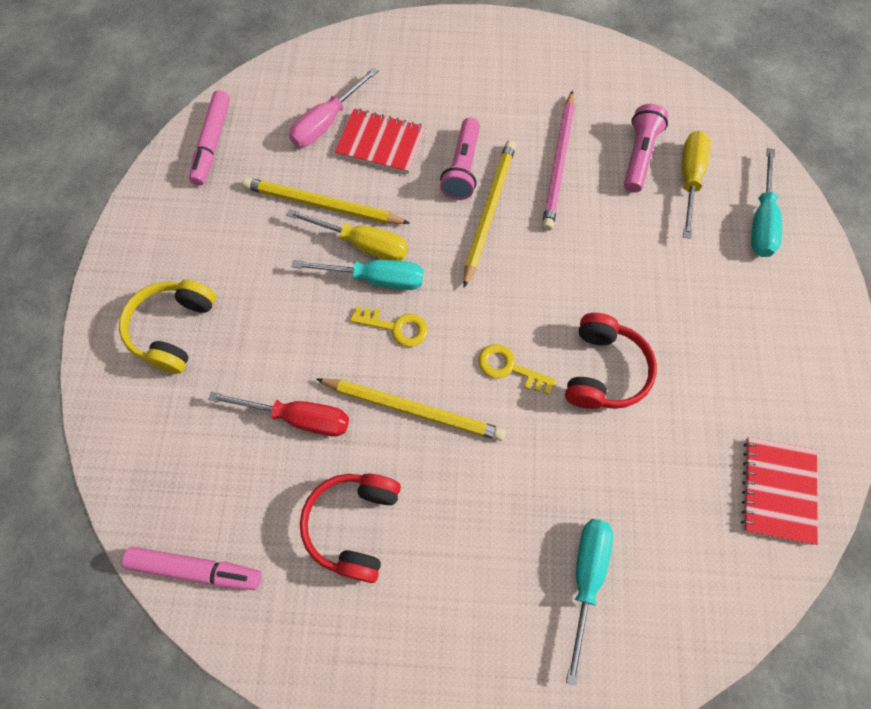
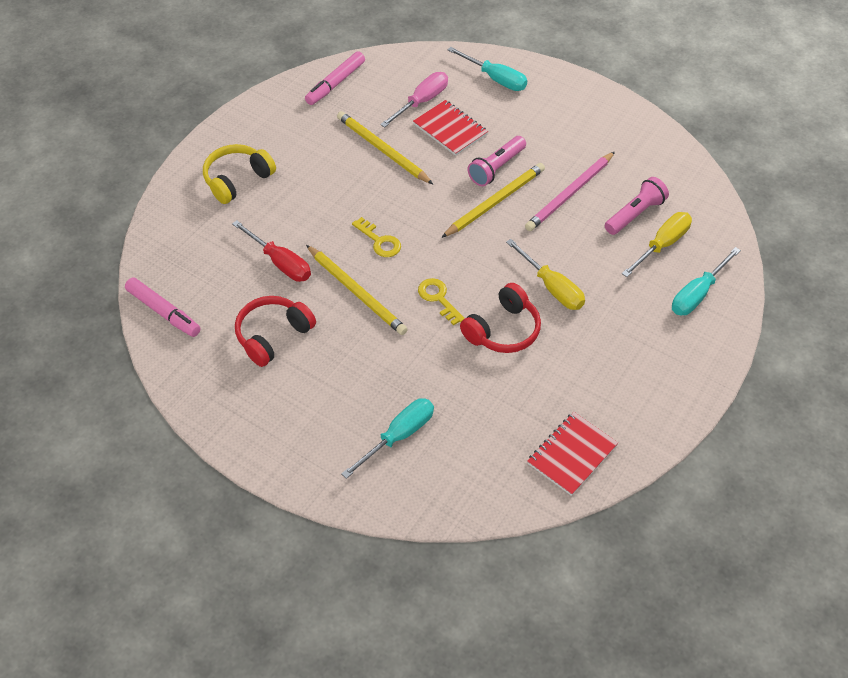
camera: 30 degrees right, 15 degrees down
yellow screwdriver [286,209,408,261] -> yellow screwdriver moved to [506,239,585,310]
pink screwdriver [289,67,378,147] -> pink screwdriver turned 150 degrees clockwise [380,72,448,128]
turquoise screwdriver [292,260,423,290] -> turquoise screwdriver moved to [448,47,527,91]

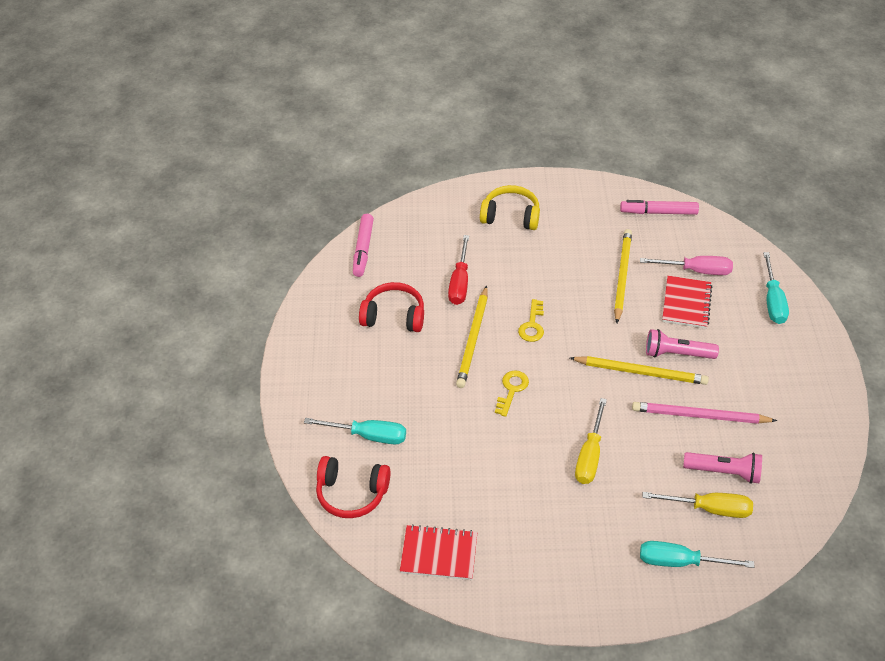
camera: 55 degrees right, 5 degrees down
red headphones [460,283,541,353] -> red headphones moved to [316,456,391,518]

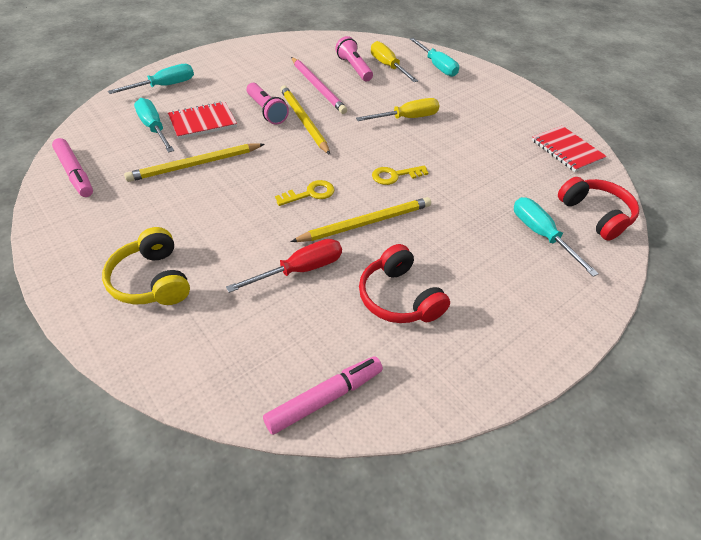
camera: 130 degrees left, 0 degrees up
pink screwdriver [640,256,733,275] -> turquoise screwdriver [134,98,174,153]

